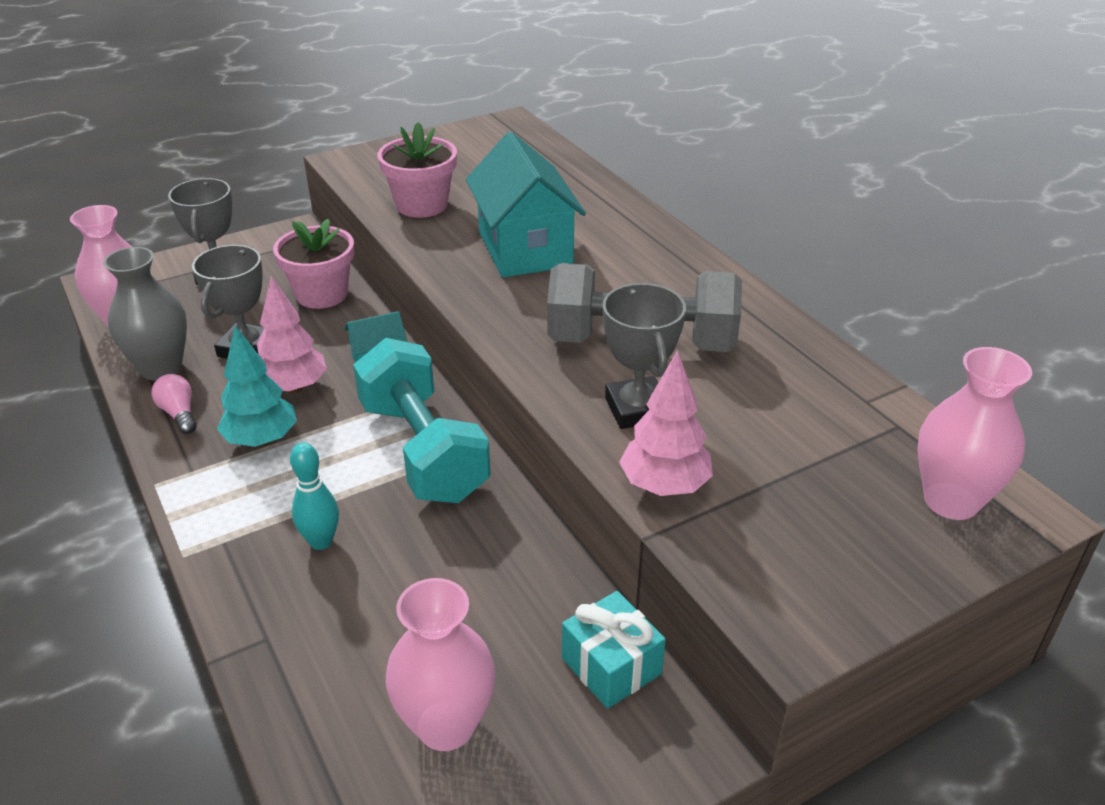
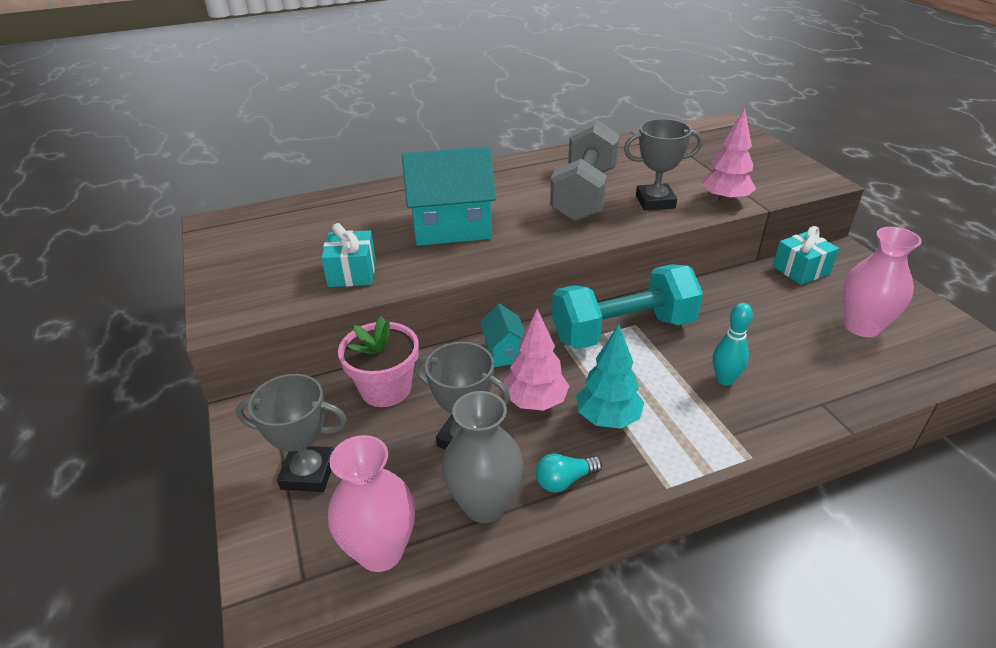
camera: 80 degrees left, 0 degrees up
pink light bulb [151,374,197,434] -> turquoise light bulb [536,454,602,492]
pink flower pot [378,122,457,218] -> turquoise gift [321,223,376,287]
pink vase [917,347,1032,520] -> none

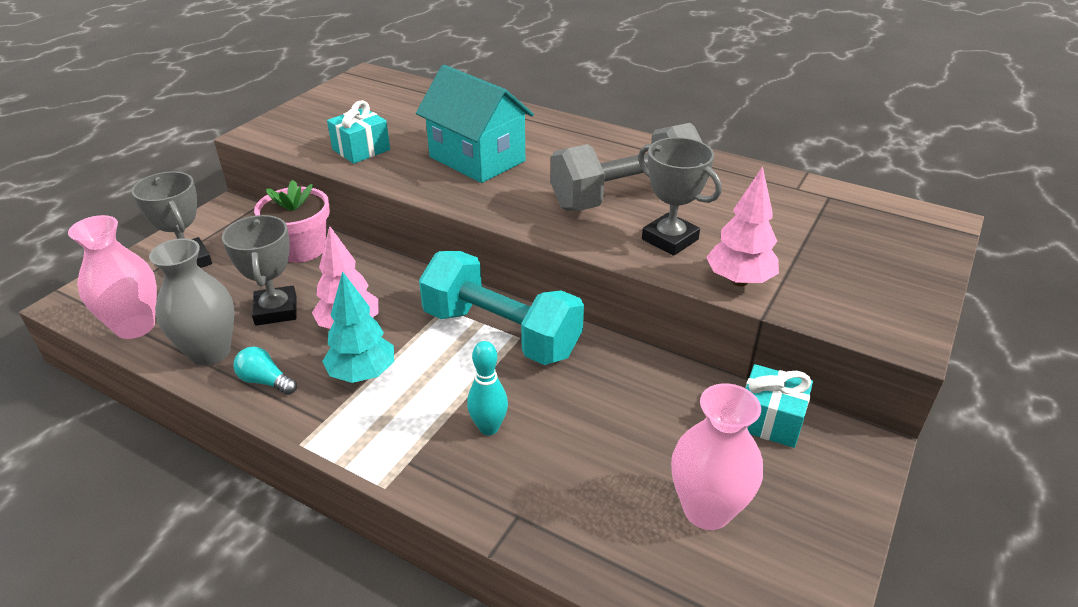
camera: 50 degrees right, 0 degrees up
turquoise house [480,304,525,367] -> none

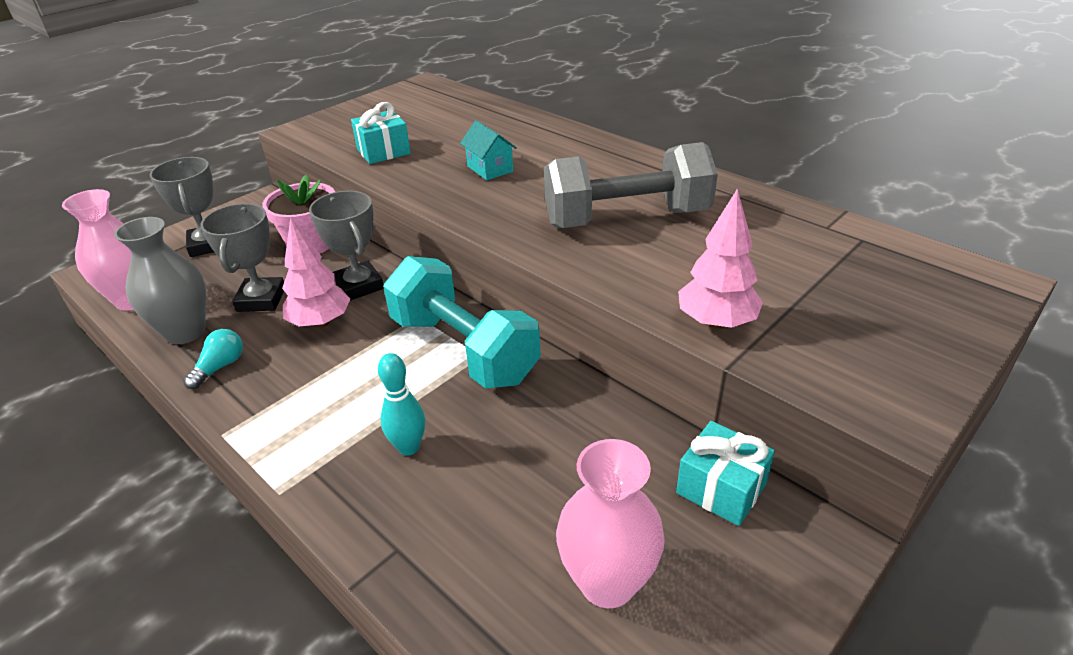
camera: 15 degrees right, 0 degrees up
turquoise light bulb [234,347,297,395] -> turquoise light bulb turned 75 degrees clockwise [183,329,243,389]
turquoise tree [322,271,394,383] -> none
turquoise house [416,65,534,183] -> turquoise house [460,120,517,180], size x0.50
grey trophy [638,137,722,256] -> grey trophy moved to [309,191,384,301]

